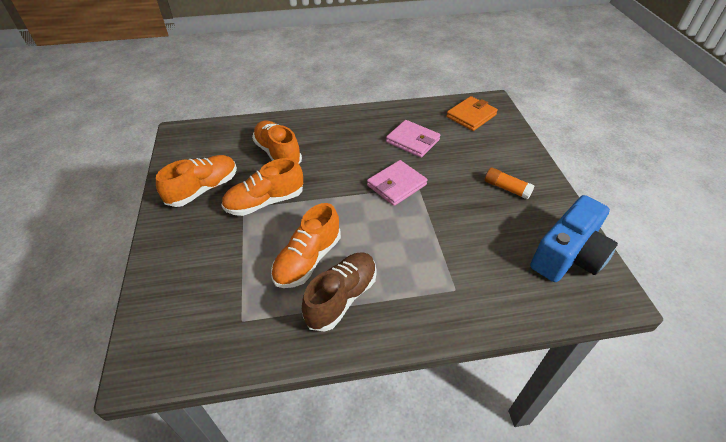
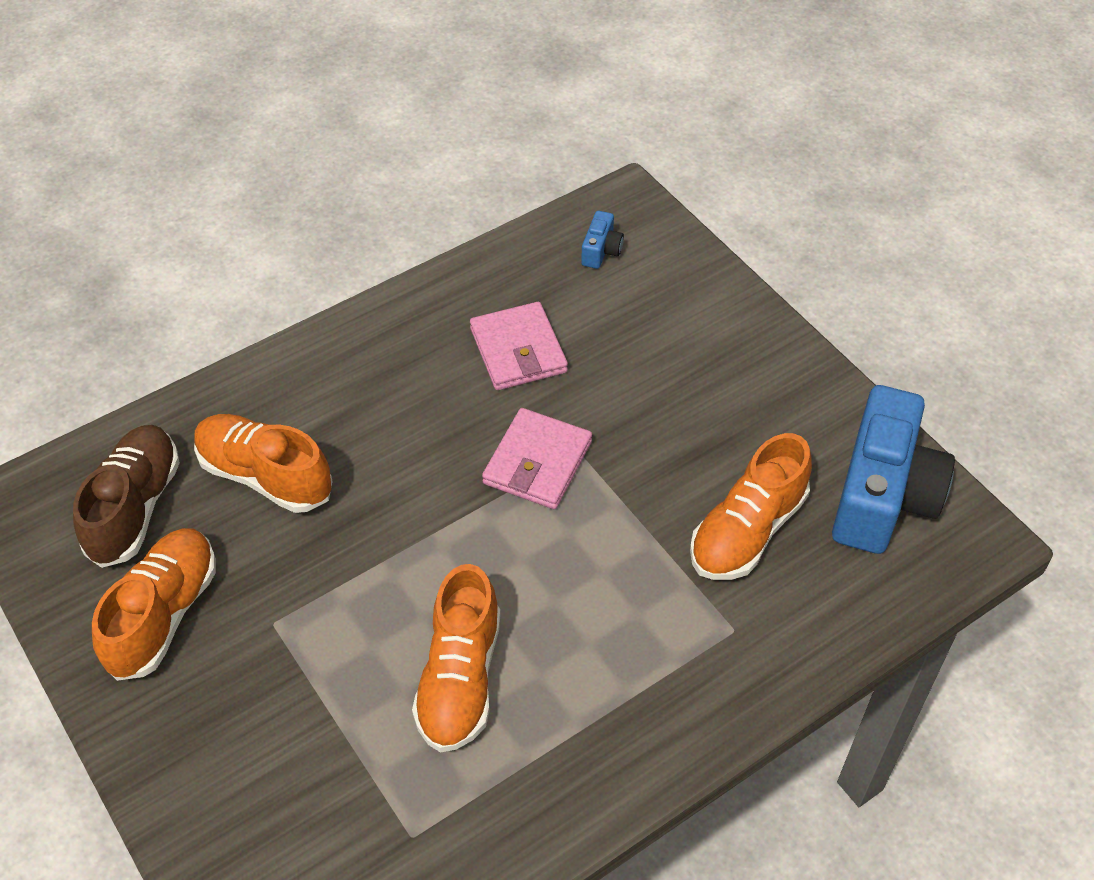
camera: 25 degrees left, 5 degrees up
orange shoe [222,158,303,216] -> orange shoe moved to [690,433,812,580]
brown shoe [302,252,377,332] -> brown shoe moved to [73,425,180,568]
pink wallet [386,120,440,158] -> pink wallet turned 60 degrees clockwise [470,302,568,390]
orange wallet [446,96,498,131] -> blue camera [581,211,624,269]
orange glue stick [485,167,535,200] -> none

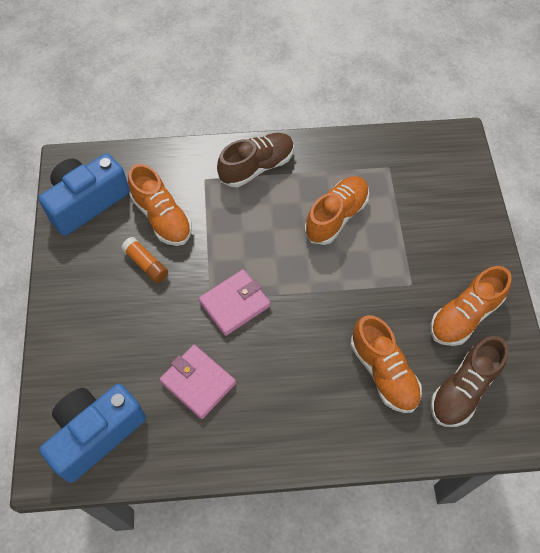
camera: 150 degrees left, 10 degrees up
pink wallet [470,302,568,390] -> pink wallet turned 60 degrees counterclockwise [159,345,236,419]
blue camera [581,211,624,269] -> blue camera [39,384,146,483], size x2.42
orange shoe [690,433,812,580] -> orange shoe turned 75 degrees clockwise [128,164,192,246]
none -> orange glue stick [121,237,168,283]
none -> brown shoe [217,133,294,187]

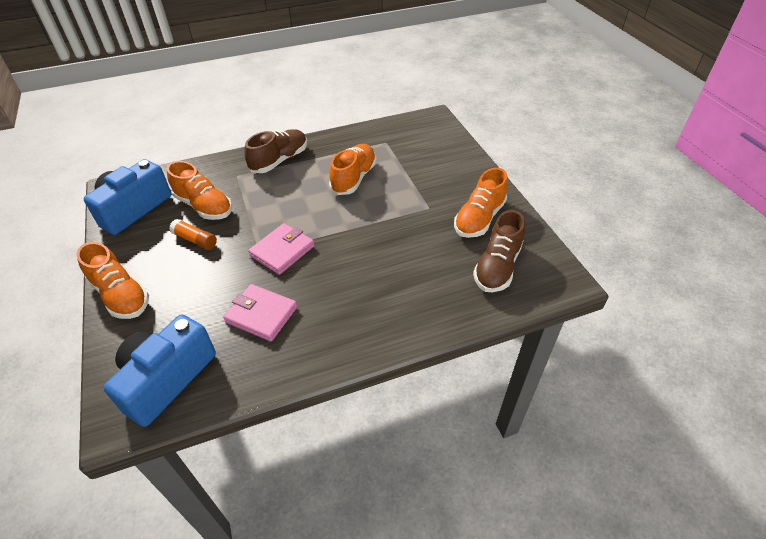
camera: 15 degrees left, 15 degrees down
orange shoe [350,315,422,413] -> orange shoe moved to [77,242,149,319]

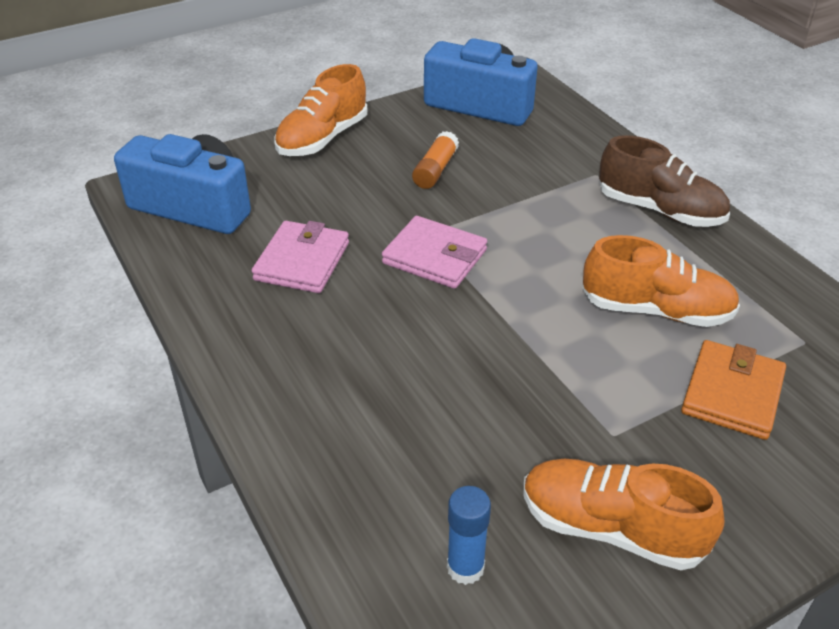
camera: 80 degrees right, 5 degrees down
orange shoe [166,161,232,220] -> none
brown shoe [473,210,525,292] -> blue glue stick [447,486,491,585]
none -> orange wallet [681,340,786,440]

